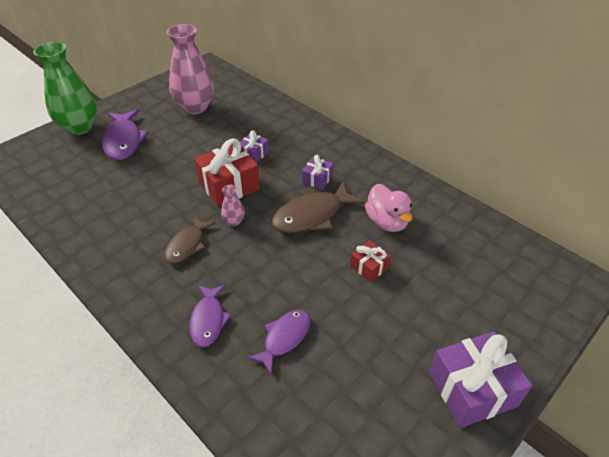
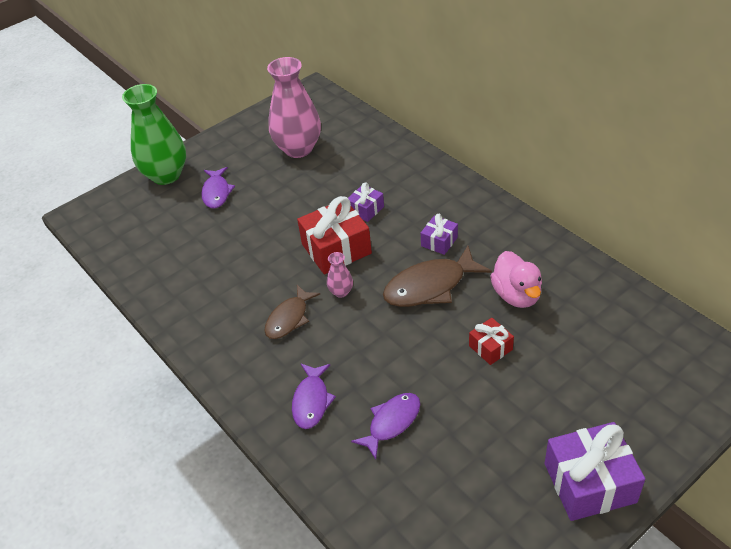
camera: 10 degrees right, 0 degrees up
purple fish [102,109,149,160] -> purple fish [201,167,235,208], size x0.64

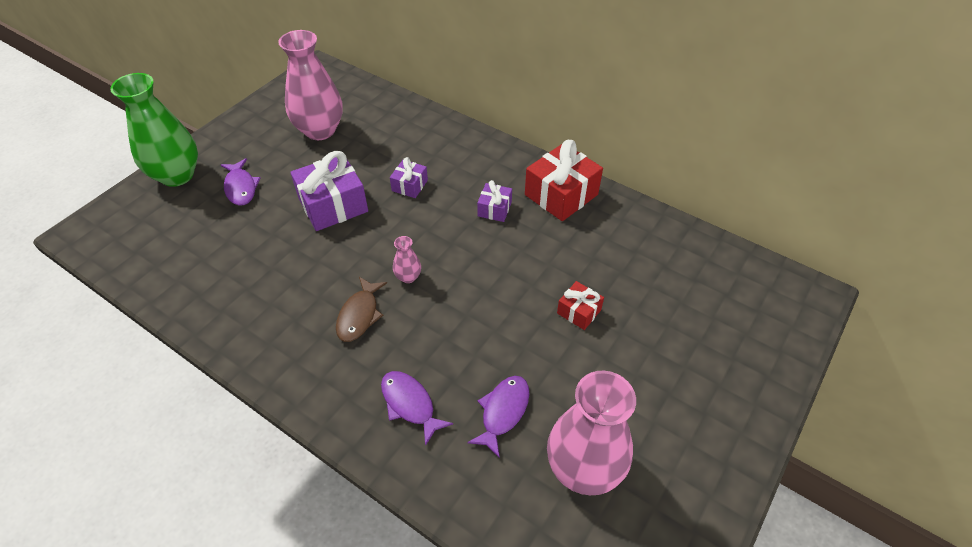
camera: 20 degrees left, 5 degrees up
purple fish [292,364,336,429] -> purple fish turned 150 degrees clockwise [381,371,453,446]
red gift [297,196,372,274] -> red gift moved to [525,140,603,221]
brown fish [383,246,492,307] -> none
pink duck [490,251,542,308] -> none
purple gift [545,422,645,521] -> purple gift moved to [290,151,368,231]
none -> pink vase [547,371,636,495]

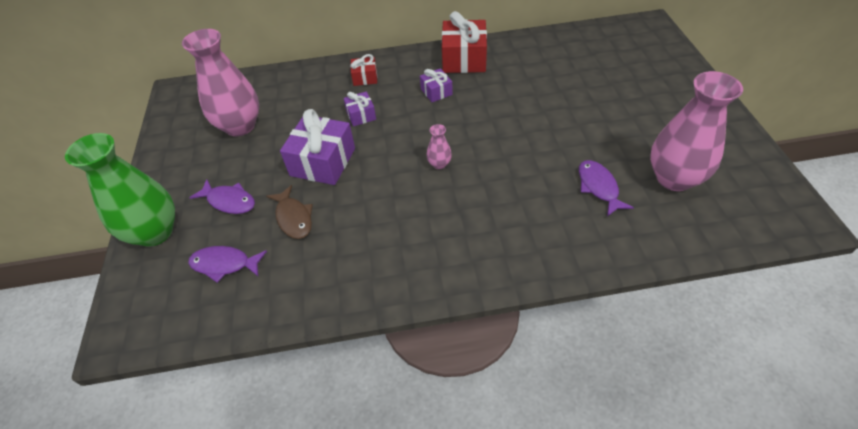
camera: 40 degrees left, 0 degrees up
brown fish [336,277,387,342] -> brown fish moved to [266,185,313,239]
purple fish [381,371,453,446] -> purple fish moved to [188,246,267,283]
red gift [557,281,604,330] -> red gift moved to [350,54,377,86]

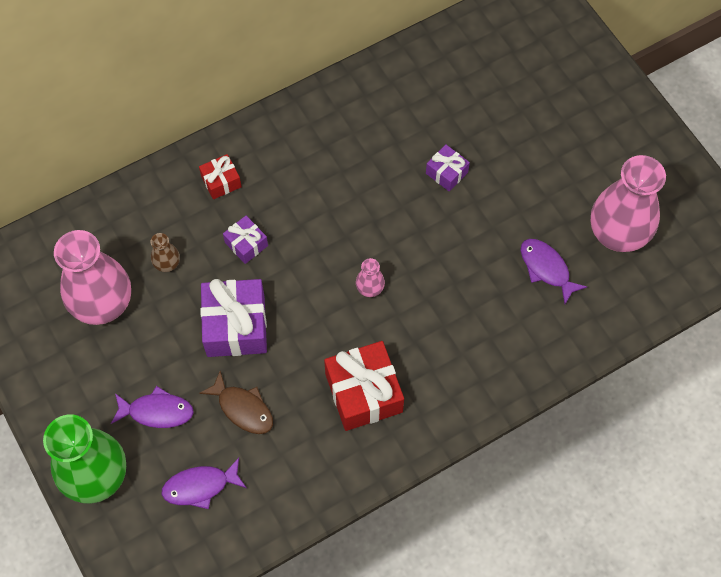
camera: 25 degrees left, 15 degrees up
purple gift [420,68,453,102] -> purple gift moved to [426,144,470,192]
red gift [442,11,487,73] -> red gift moved to [324,341,404,431]
none -> brown vase [151,233,180,272]

